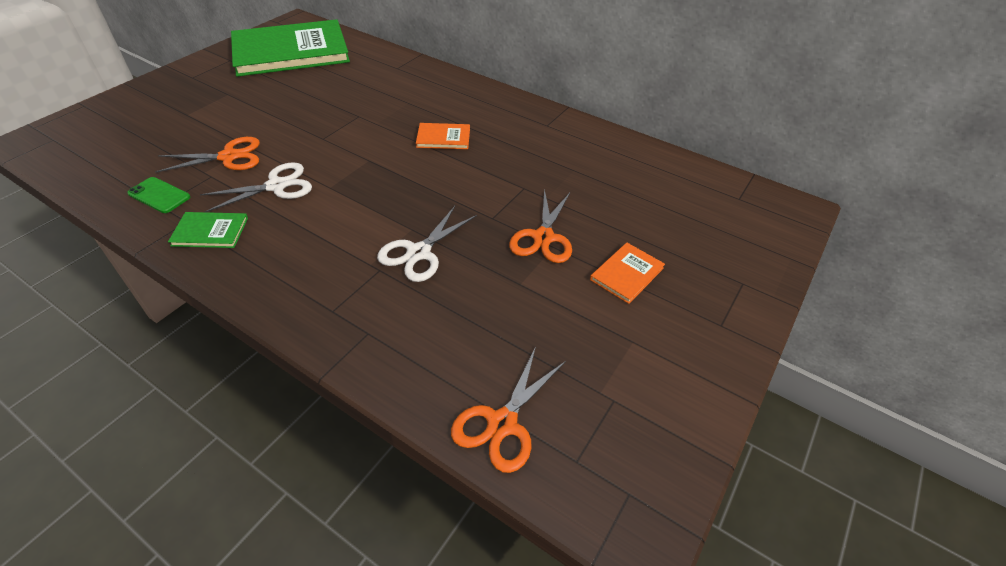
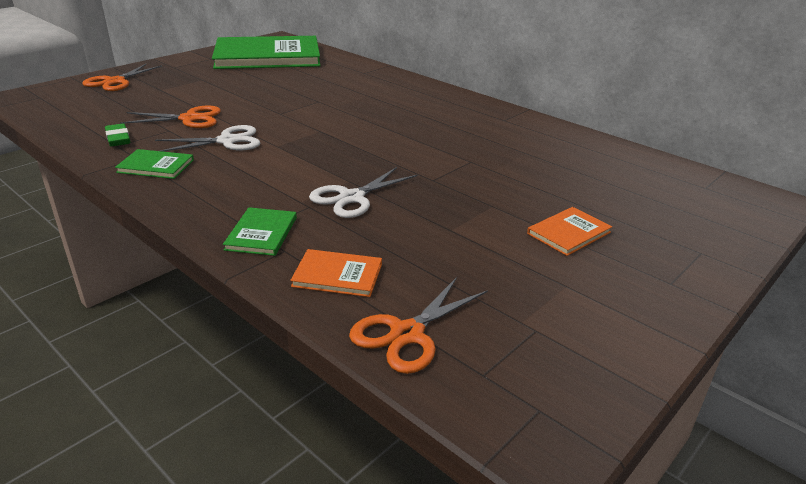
camera: 10 degrees right, 15 degrees down
green phone [127,177,190,213] -> green eraser [105,123,130,146]
orange book [416,123,470,149] -> orange book moved to [290,249,382,297]
orange scissors [509,189,572,263] -> orange scissors moved to [82,64,162,91]
none -> green book [223,207,297,256]

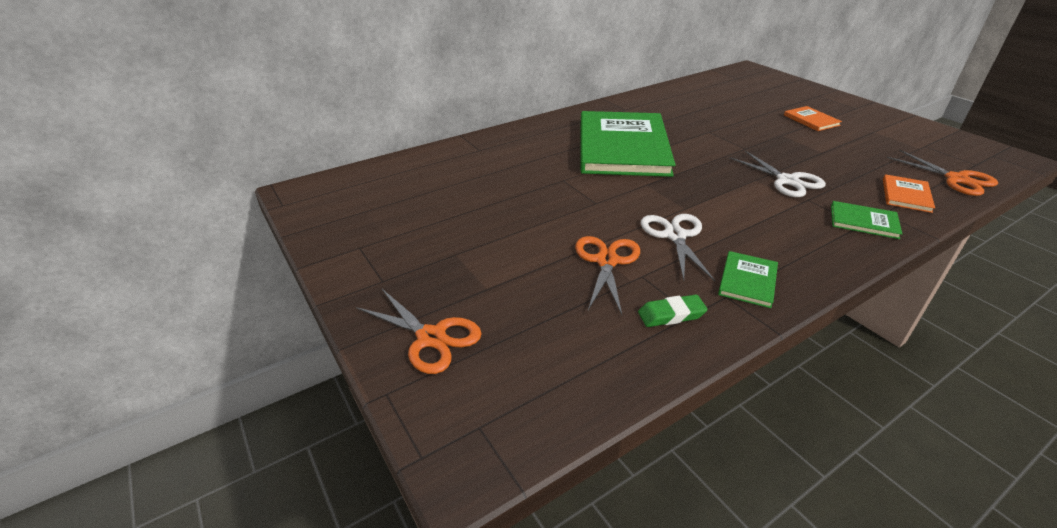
camera: 75 degrees left, 5 degrees up
green book [212,36,321,69] -> green book moved to [580,111,675,177]

